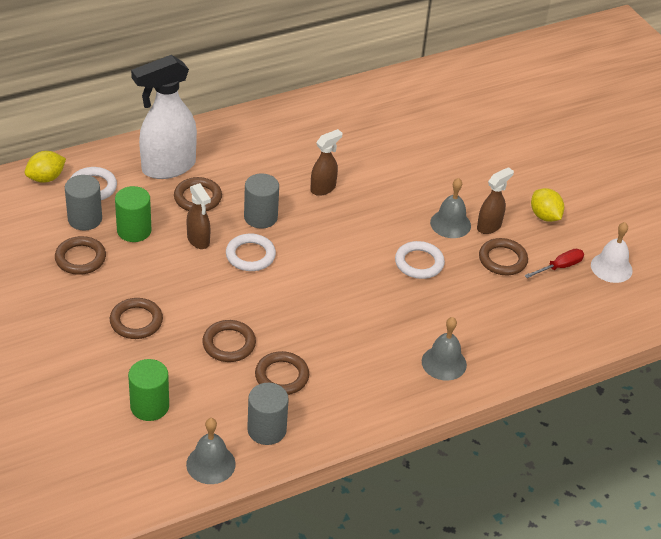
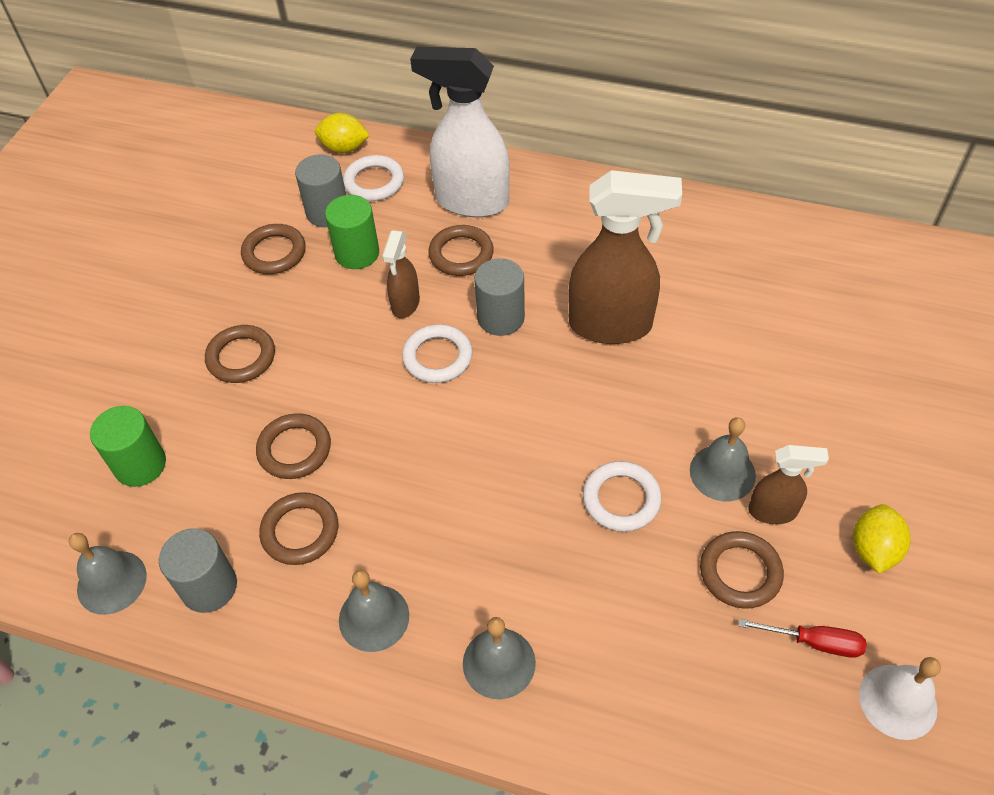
camera: 50 degrees right, 10 degrees up
brown spray bottle [310,129,342,196] -> brown spray bottle [568,170,682,344], size x1.94
none -> grey bell [339,569,409,652]

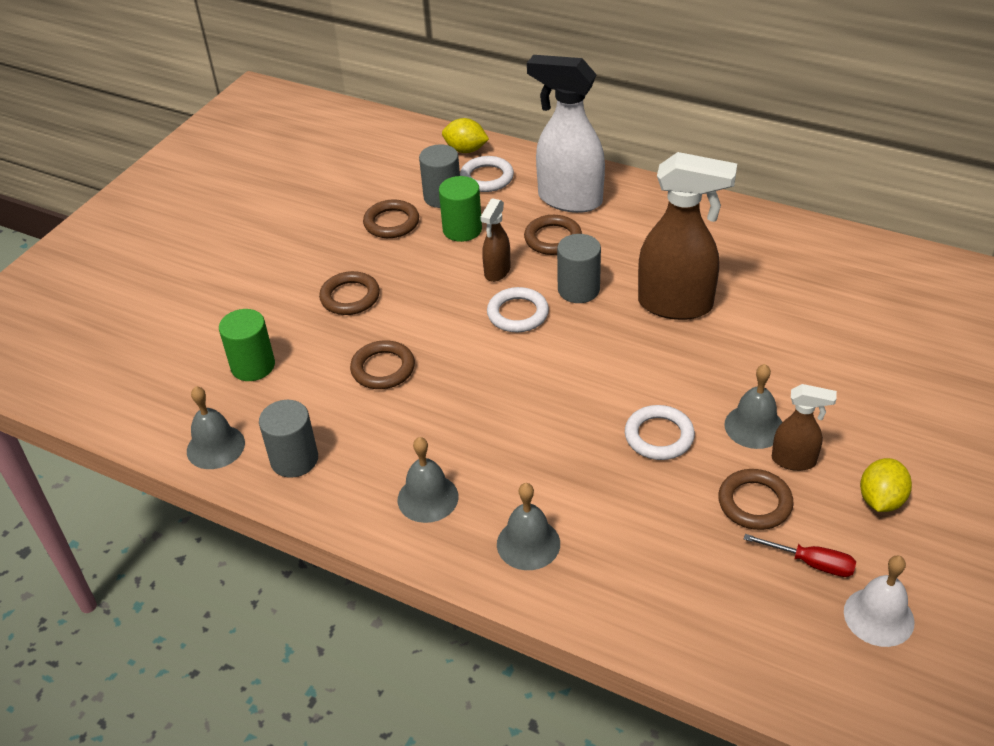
camera: 10 degrees right, 10 degrees down
brown ring [259,492,338,565] -> none

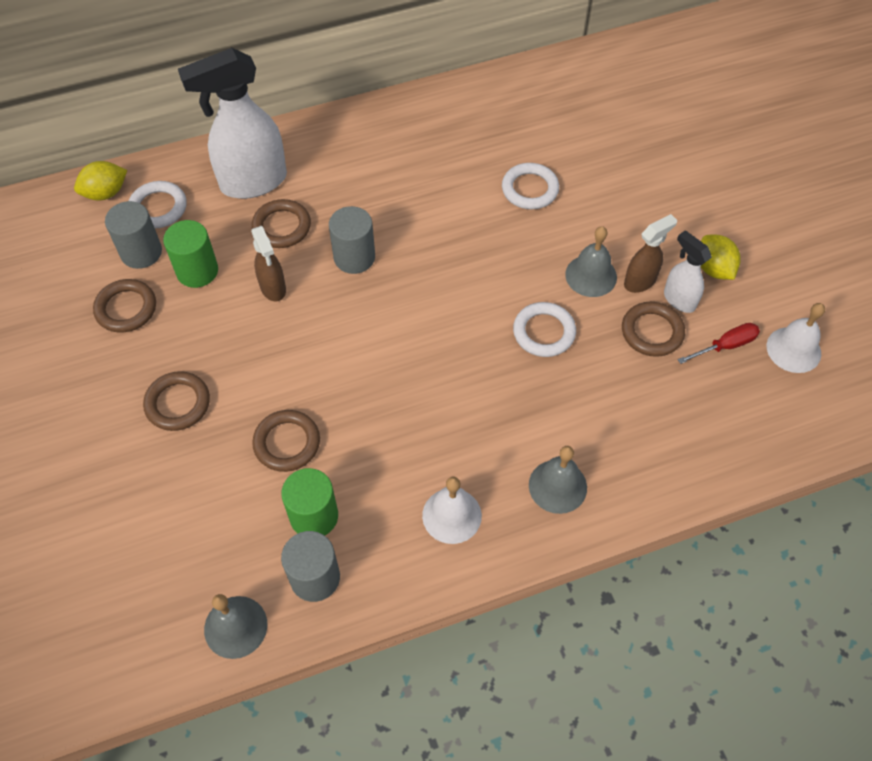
camera: 50 degrees left, 15 degrees up
green cylinder [219,309,275,381] -> green cylinder moved to [281,468,338,536]
grey bell [398,437,458,523] -> white bell [422,477,482,544]
white ring [487,287,549,332] -> white ring moved to [502,163,559,209]
brown spray bottle [638,152,737,320] -> none
none -> white spray bottle [664,231,712,313]

